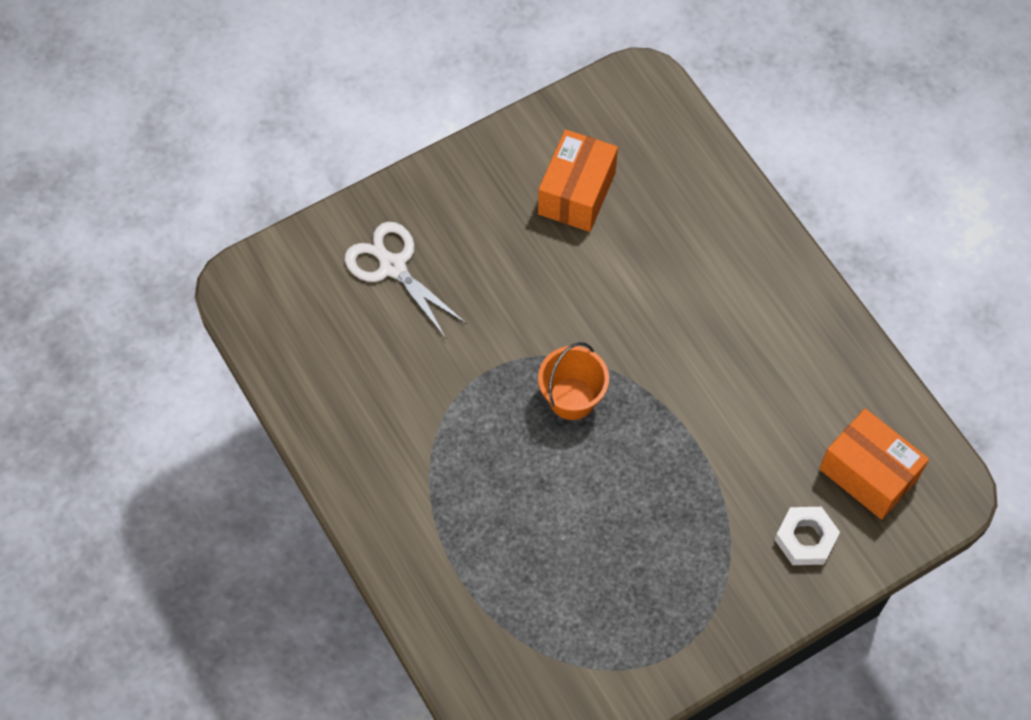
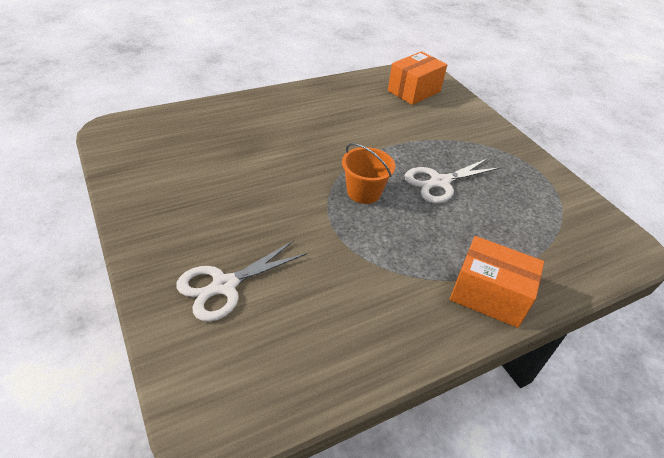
camera: 90 degrees left, 20 degrees down
orange box [538,129,618,232] -> orange box moved to [450,236,544,328]
white nut [774,507,840,565] -> none
none -> white scissors [405,158,501,203]

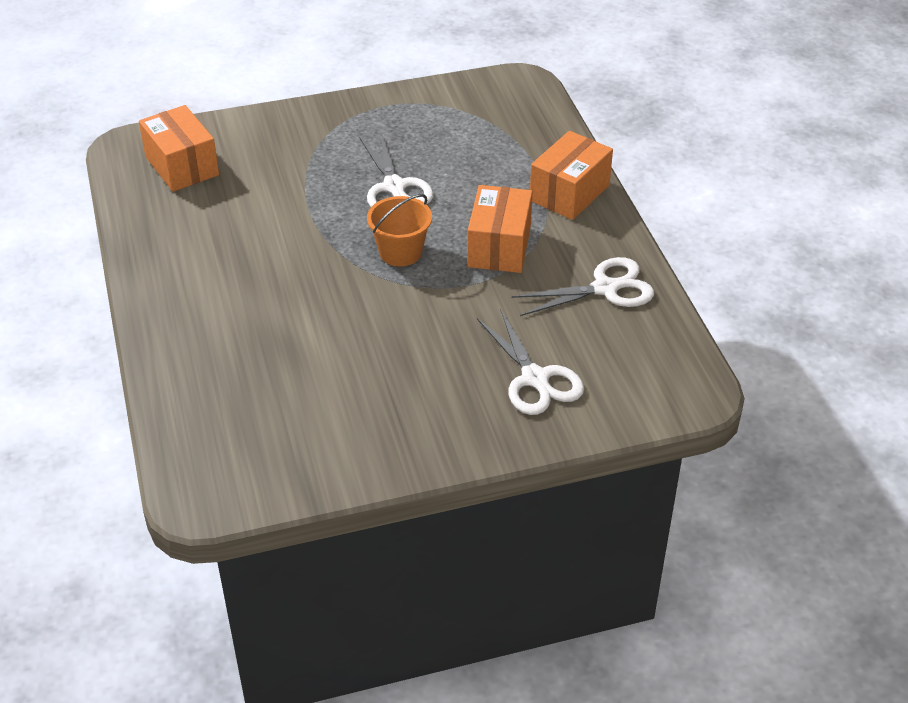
camera: 75 degrees left, 0 degrees up
none -> orange box [467,185,532,273]
none -> white scissors [511,257,654,316]

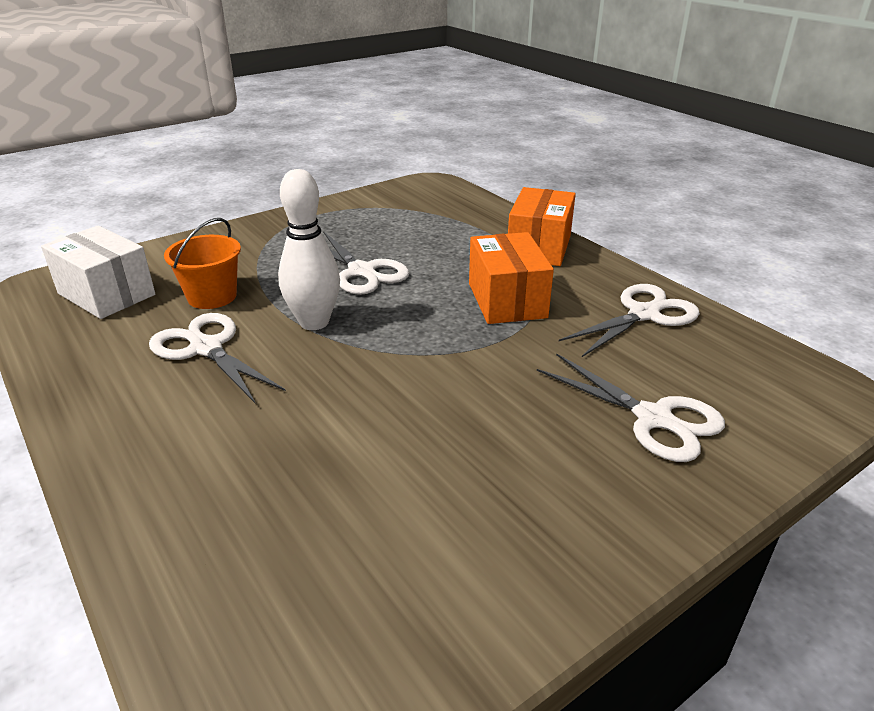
camera: 20 degrees left, 10 degrees down
orange box [139,105,219,192] -> white box [41,225,155,319]
orange bucket [367,194,432,266] -> orange bucket moved to [164,218,241,309]
none -> white scissors [149,313,286,404]
none -> white bowling pin [278,169,340,330]

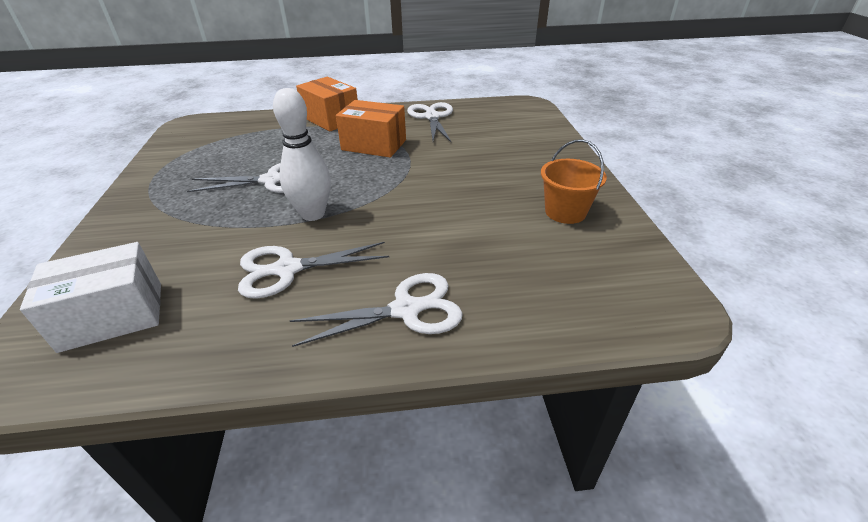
camera: 60 degrees left, 5 degrees up
orange bucket [164,218,241,309] -> orange bucket moved to [541,139,607,224]
white scissors [537,353,725,462] -> white scissors moved to [290,273,463,347]

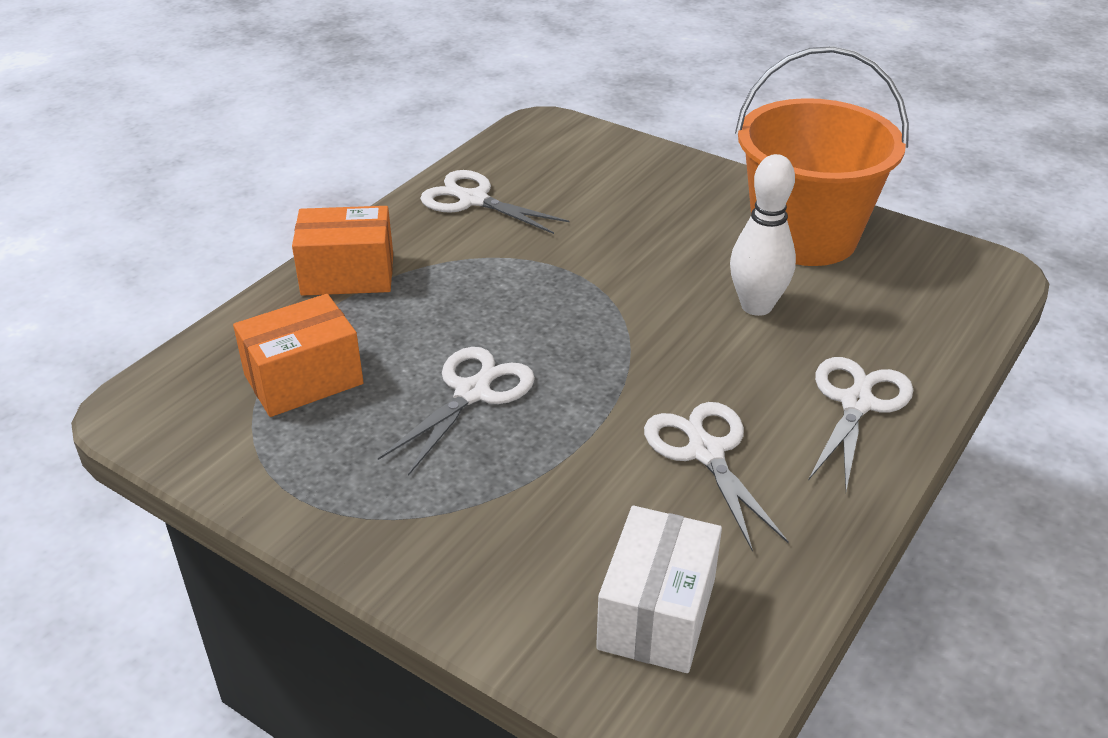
camera: 50 degrees left, 0 degrees up
white scissors [238,242,389,299] -> white scissors turned 135 degrees clockwise [644,402,789,552]
white bowling pin [273,88,331,221] -> white bowling pin moved to [730,154,796,316]
orange box [336,100,406,158] -> orange box moved to [233,294,364,417]
orange bucket [541,139,607,224] -> orange bucket [735,46,909,266], size x2.08

